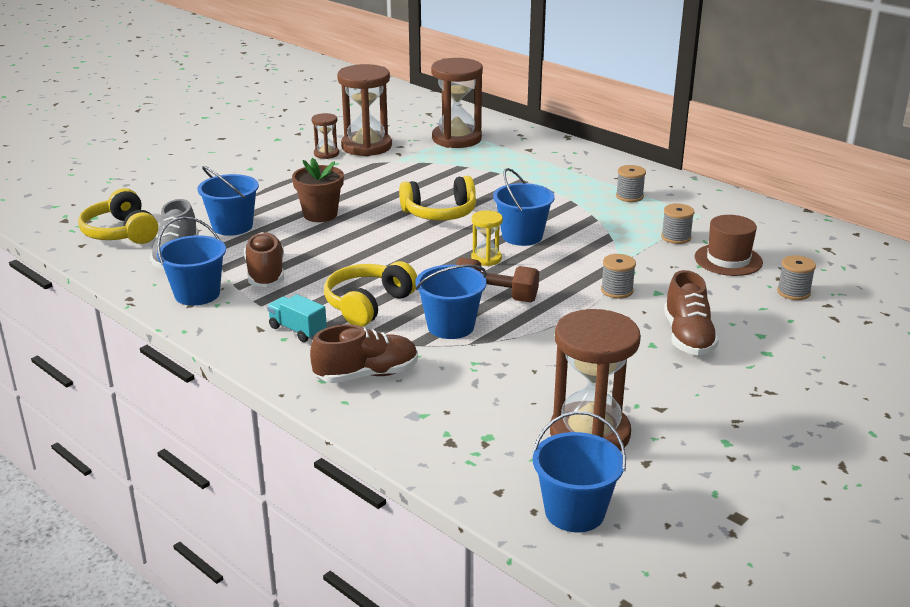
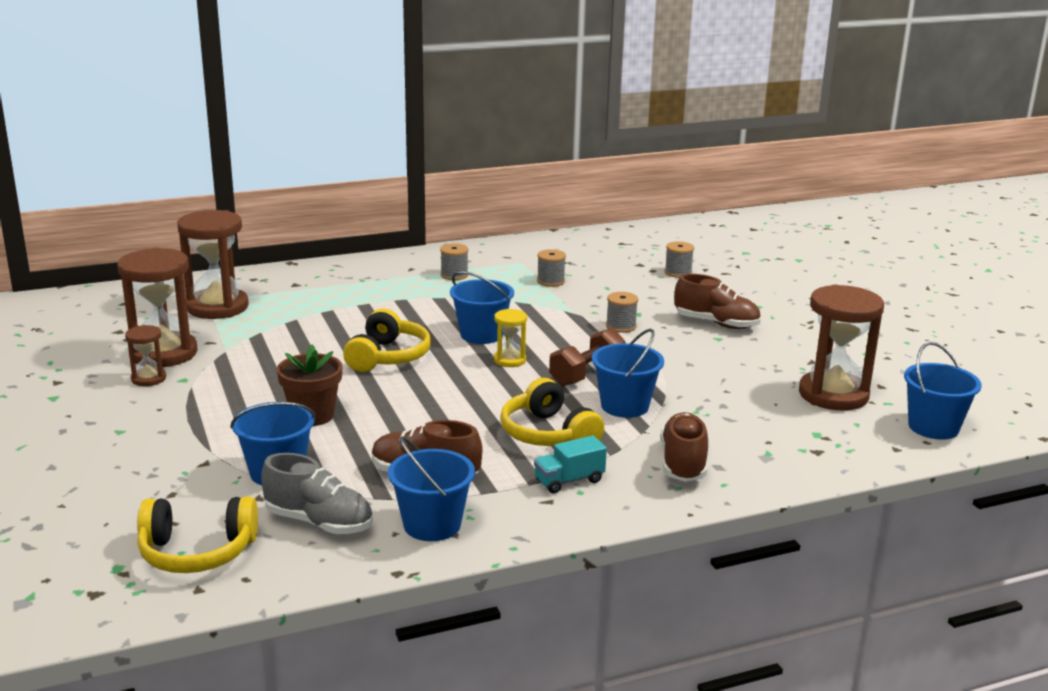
camera: 65 degrees left, 5 degrees down
brown hat [695,215,763,276] -> none

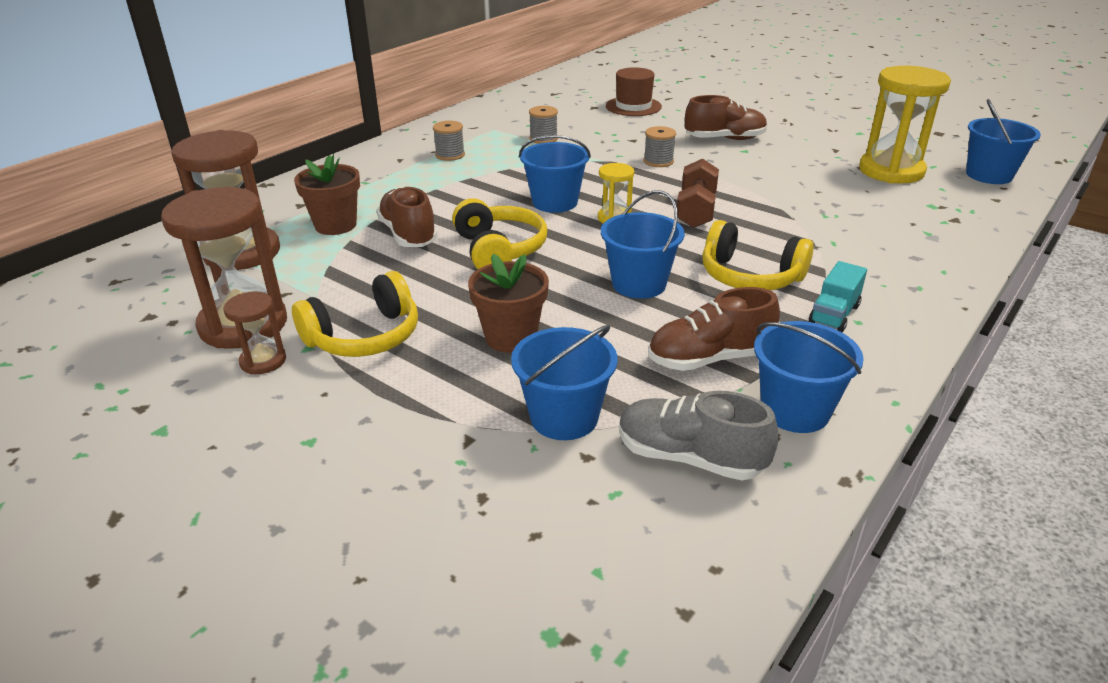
camera: 30 degrees left, 10 degrees up
yellow headphones [137,496,258,573] -> yellow headphones moved to [292,271,418,357]
grey shoe [261,453,373,534] -> grey shoe turned 150 degrees counterclockwise [619,391,779,480]
blue bucket [592,329,664,418] -> blue bucket moved to [601,190,685,299]
brown shoe [660,412,709,482] -> brown shoe moved to [376,186,438,247]
grey spool [665,241,694,278] -> brown hat [606,67,662,116]
brown hourglass [799,284,884,410] -> yellow hourglass [859,66,951,183]
none -> brown flower pot [294,154,360,235]

